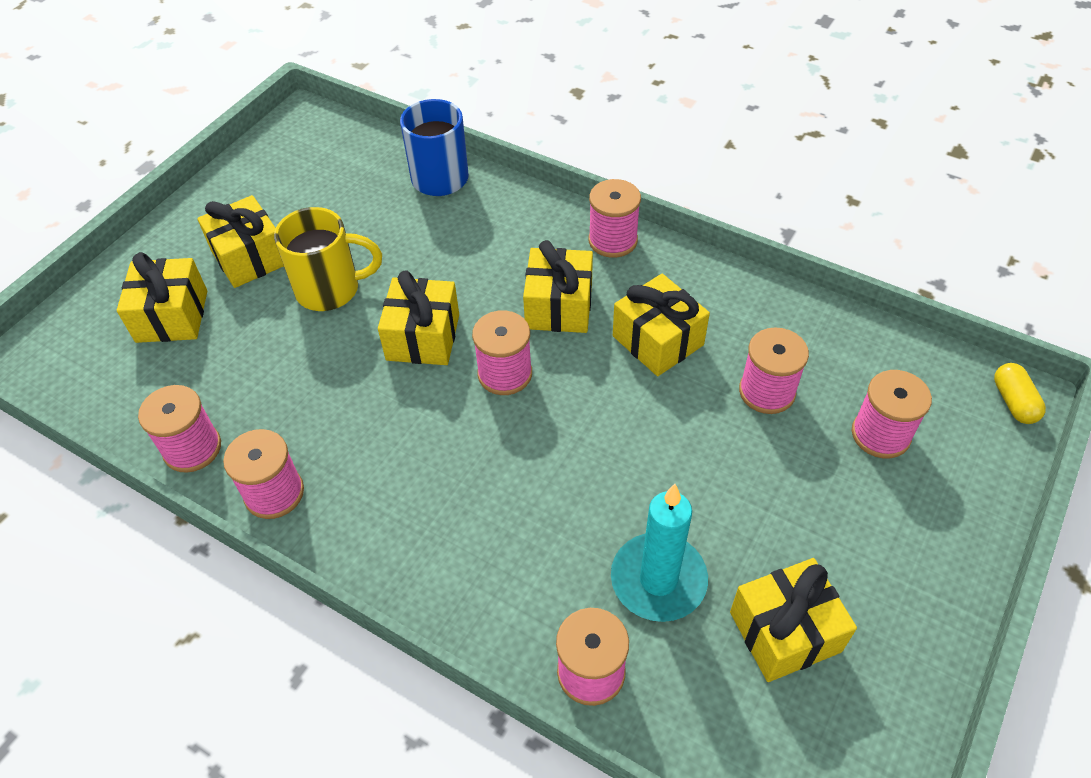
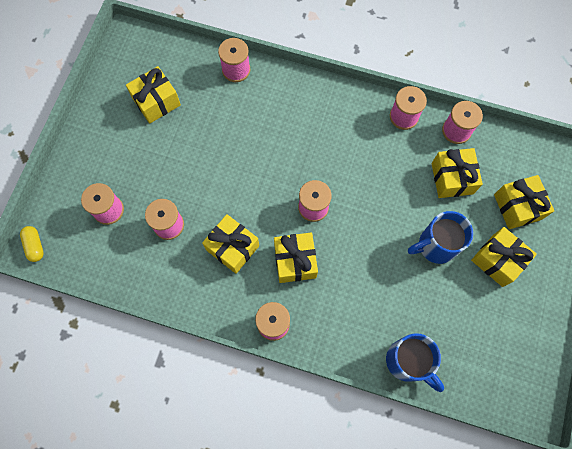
camera: 165 degrees right, 20 degrees up
yellow mug [274,207,382,311] -> blue mug [408,211,473,264]
yellow gift [378,270,459,365] -> yellow gift moved to [432,148,483,198]
turquoise candle [611,484,708,622] -> none

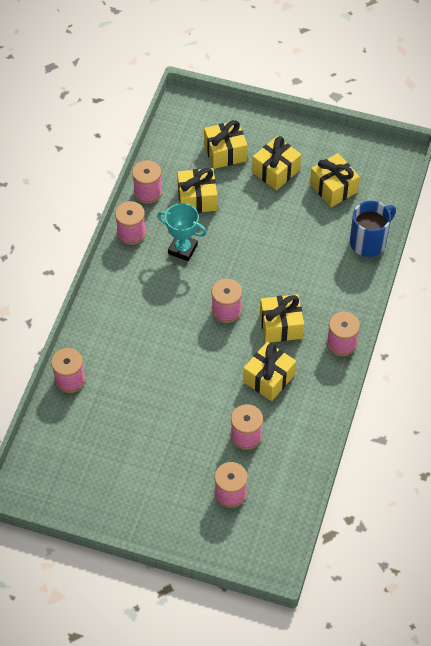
camera: 90 degrees left, 15 degrees down
yellow capsule [20,226,44,262] -> none
yellow gift [126,66,181,124] -> yellow gift moved to [310,153,360,207]
blue mug [408,211,473,264] -> none
none -> turquoise trophy [157,203,207,261]

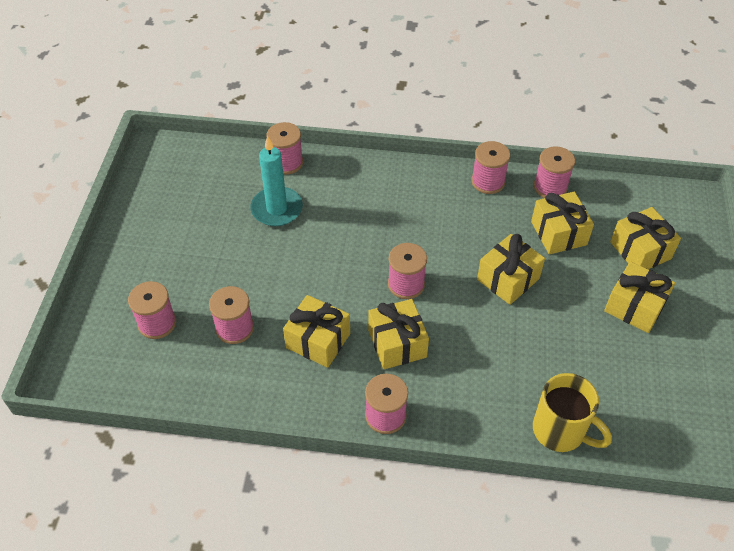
camera: 80 degrees right, 5 degrees down
turquoise trophy [157,203,207,261] -> none
yellow gift [310,153,360,207] -> yellow gift moved to [477,234,545,305]
blue mug [350,201,396,257] -> yellow mug [533,373,612,452]
none -> turquoise candle [250,136,303,226]

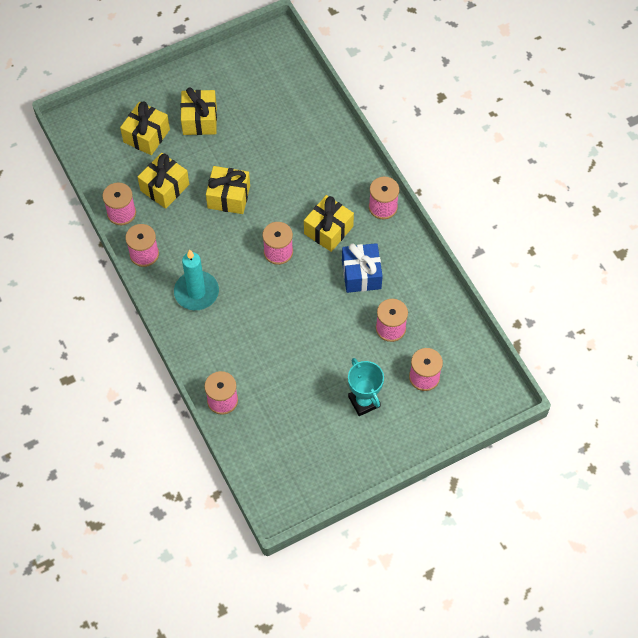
camera: 125 degrees left, 10 degrees up
turquoise candle [250,136,303,226] -> turquoise candle moved to [174,249,219,310]
yellow gift [283,295,350,368] -> blue gift [342,243,383,293]
yellow mug [533,373,612,452] -> none
none -> turquoise trophy [348,358,384,416]

